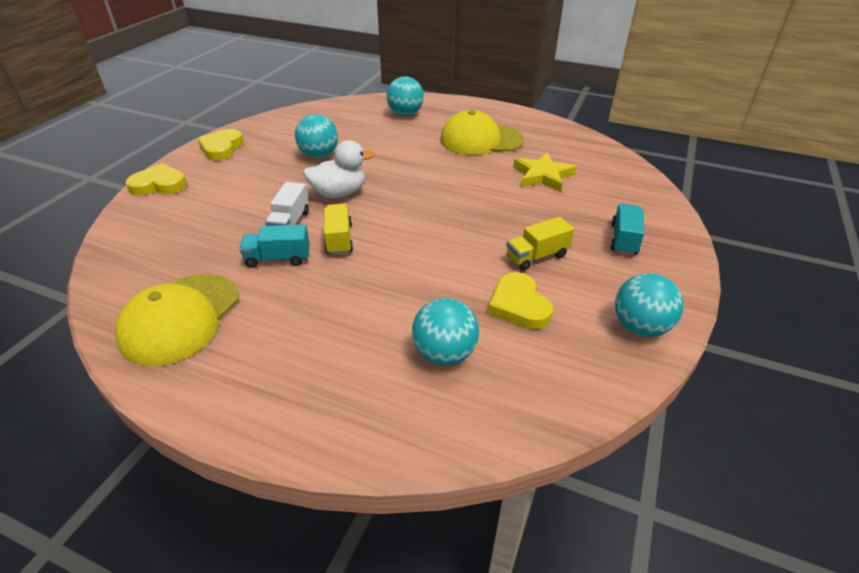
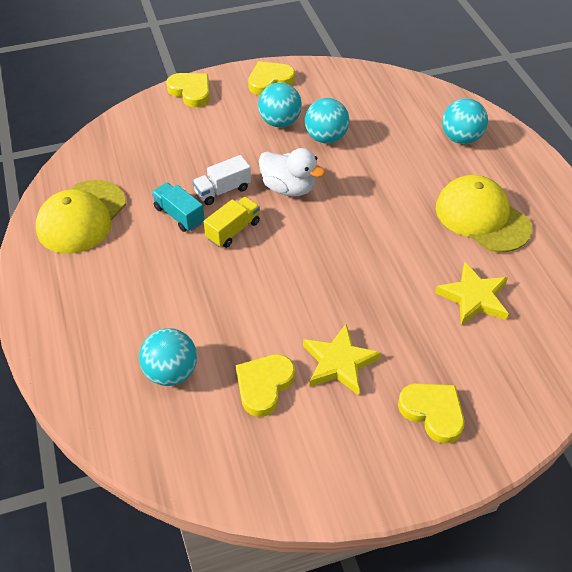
camera: 50 degrees right, 10 degrees up
yellow cap [115,274,239,366] -> yellow cap turned 45 degrees counterclockwise [36,180,126,254]
yellow truck [506,217,574,271] -> yellow star [303,324,381,395]
turquoise truck [610,204,644,255] -> yellow heart [398,383,464,444]
turquoise ball [615,273,684,337] -> turquoise ball moved to [258,82,302,127]

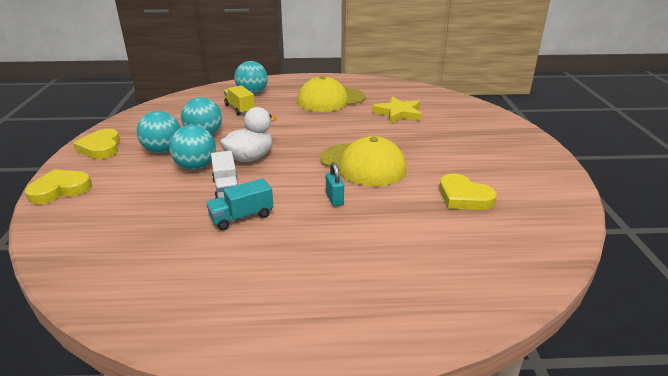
camera: 75 degrees left, 20 degrees down
yellow cap [36,180,126,254] -> yellow cap moved to [320,136,407,186]
turquoise ball [139,328,197,386] -> turquoise ball moved to [169,125,216,170]
yellow truck [204,197,260,248] -> yellow truck moved to [224,85,255,116]
yellow star [303,324,381,395] -> none
yellow heart [398,383,464,444] -> none
none -> turquoise padlock [326,162,344,206]

